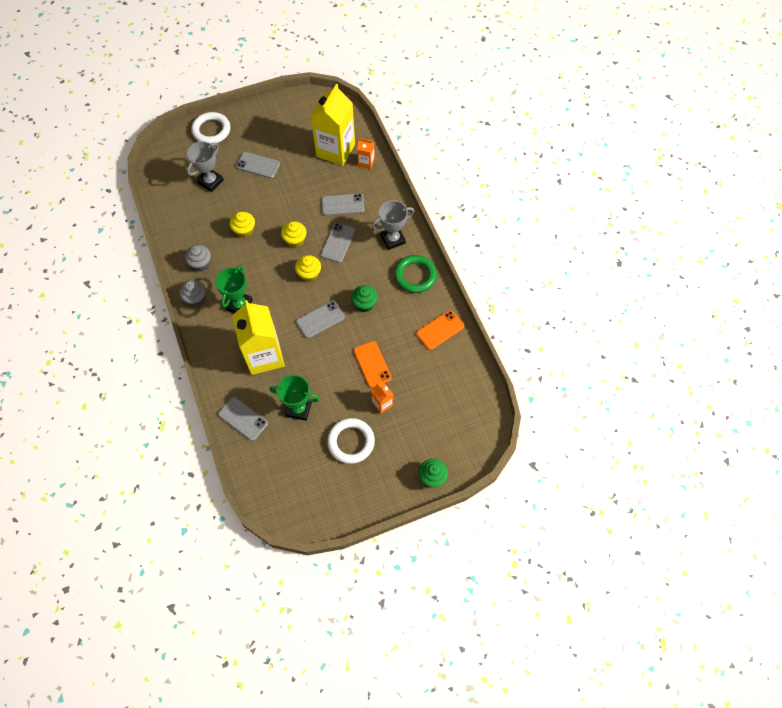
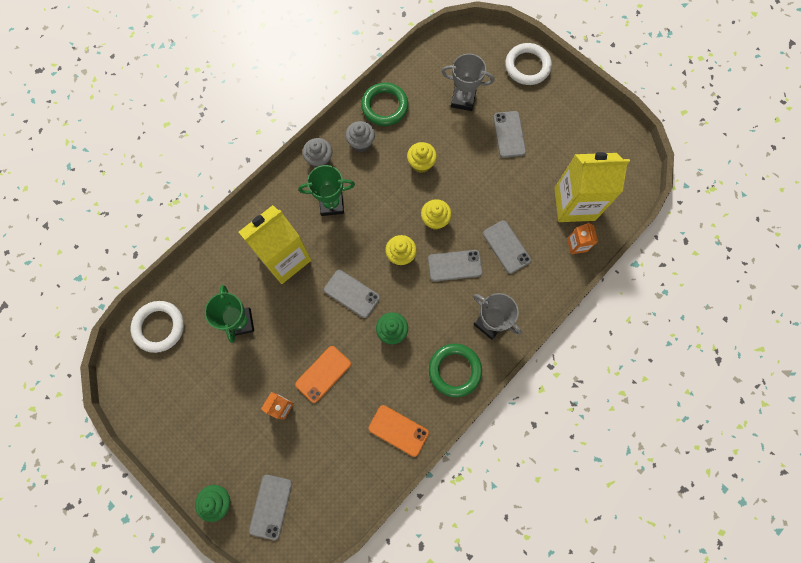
camera: 65 degrees right, 10 degrees up
grey phone [218,397,268,441] -> grey phone moved to [249,475,292,540]
white ring [327,418,375,464] -> white ring moved to [131,301,184,353]
none -> green ring [361,83,408,126]

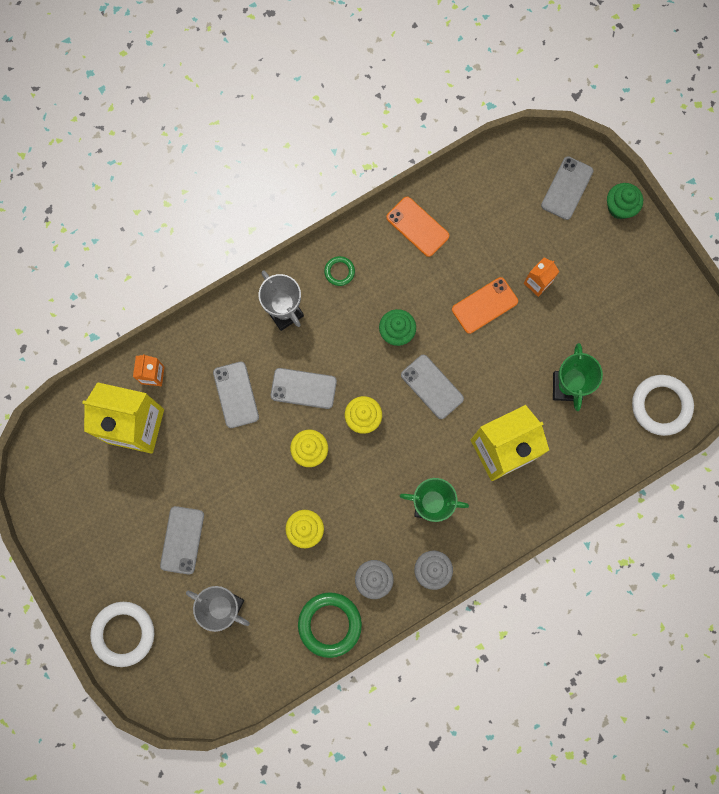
camera: 165 degrees left, 5 degrees up
green ring [429,344,482,397] -> green ring [324,256,355,286], size x0.51

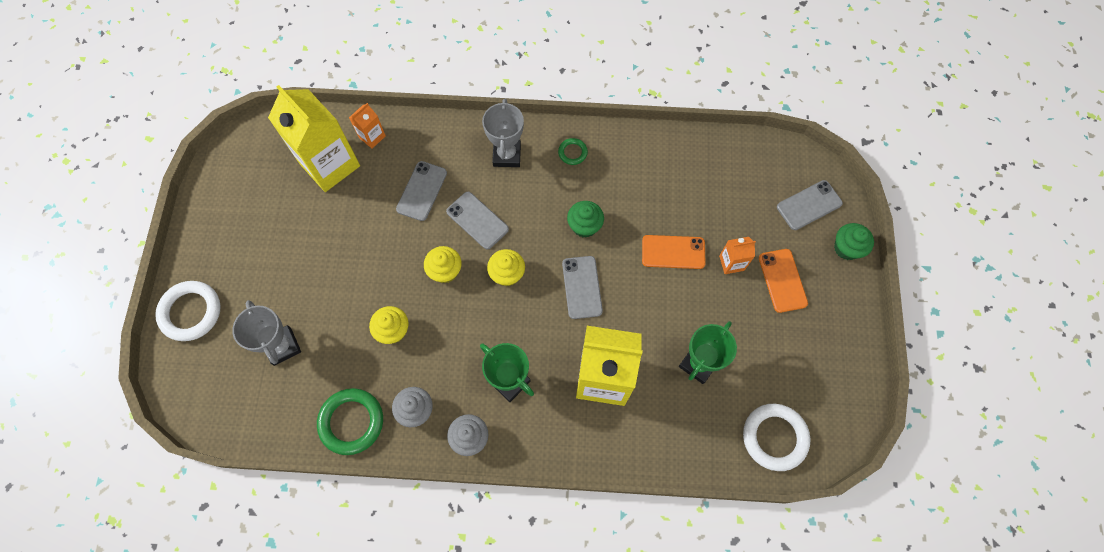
camera: 35 degrees right, 10 degrees down
grey phone [160,506,204,575] -> none
orange phone [386,197,449,257] -> orange phone moved to [759,249,808,313]

